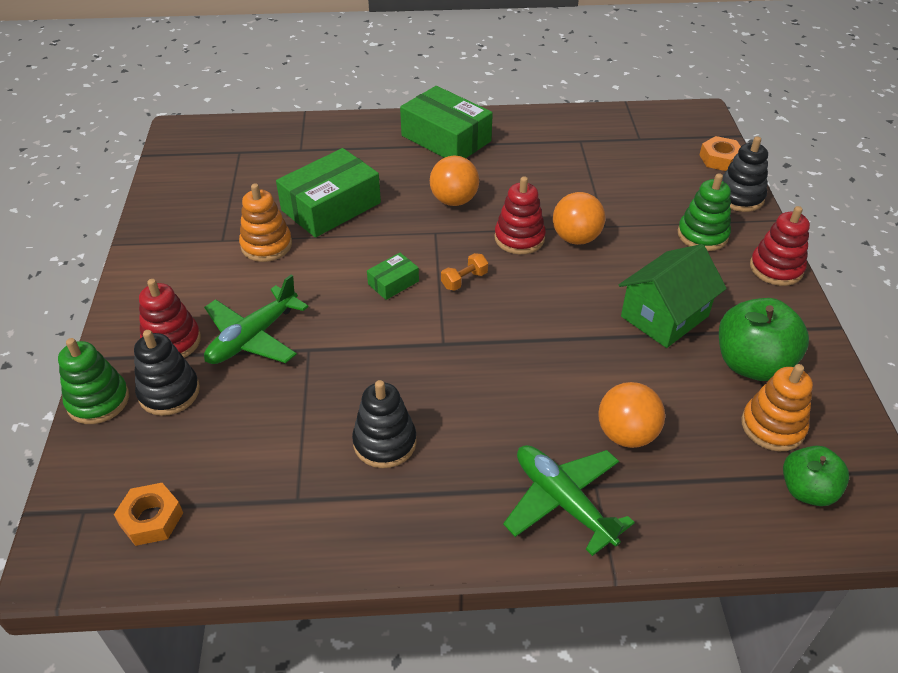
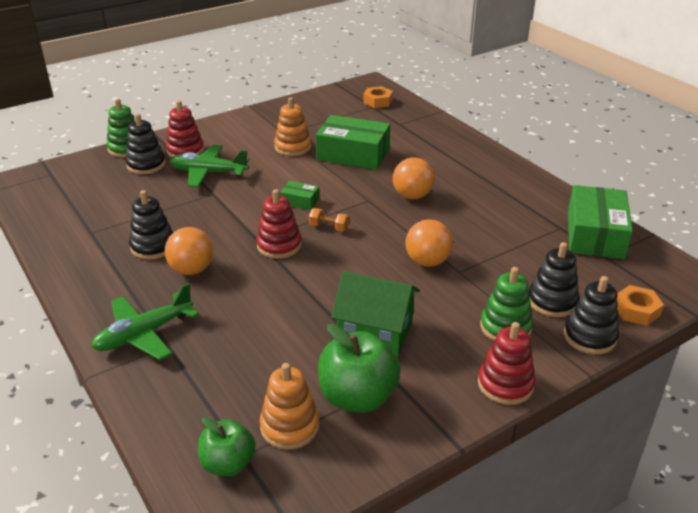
camera: 60 degrees right, 10 degrees down
orange nut [114,483,183,546] -> orange nut moved to [363,86,393,108]
green box [400,86,493,158] -> green box moved to [568,185,633,259]
red stacking toy [494,177,546,254] -> red stacking toy moved to [256,189,302,259]
green plane [503,445,635,556] -> green plane turned 150 degrees counterclockwise [91,283,199,360]
orange ball [598,382,665,448] -> orange ball moved to [165,227,214,275]
none -> black stacking toy [529,242,579,317]

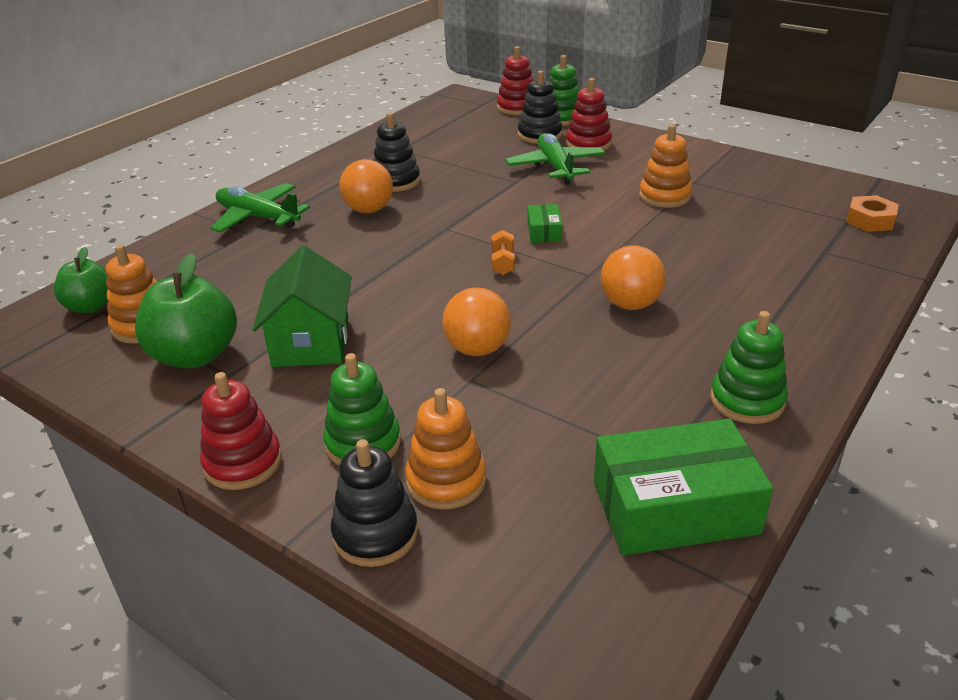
camera: 70 degrees right, 0 degrees up
red stacking toy [256,189,302,259] -> red stacking toy moved to [497,46,534,115]
green box [316,115,390,170] -> none
black stacking toy [529,242,579,317] -> orange stacking toy [405,388,486,510]
orange nut [617,285,664,326] -> none
none -> green stacking toy [710,311,788,424]

